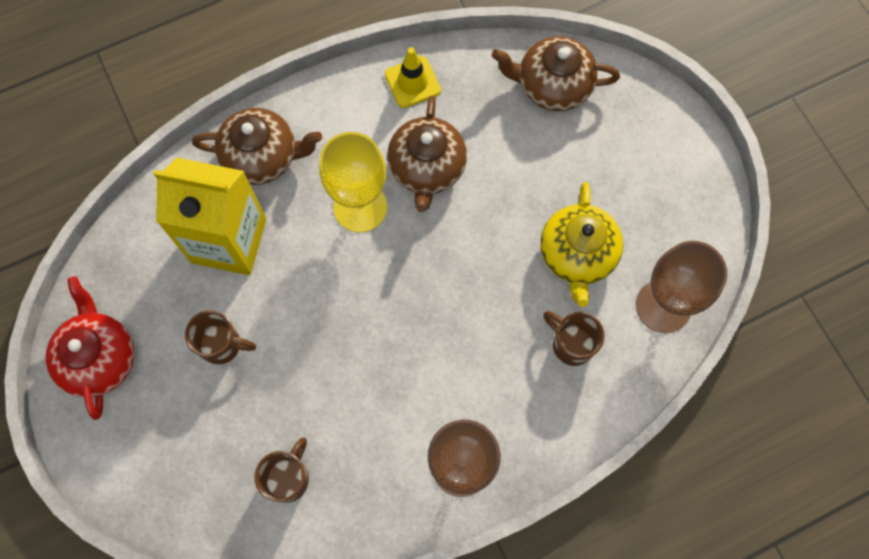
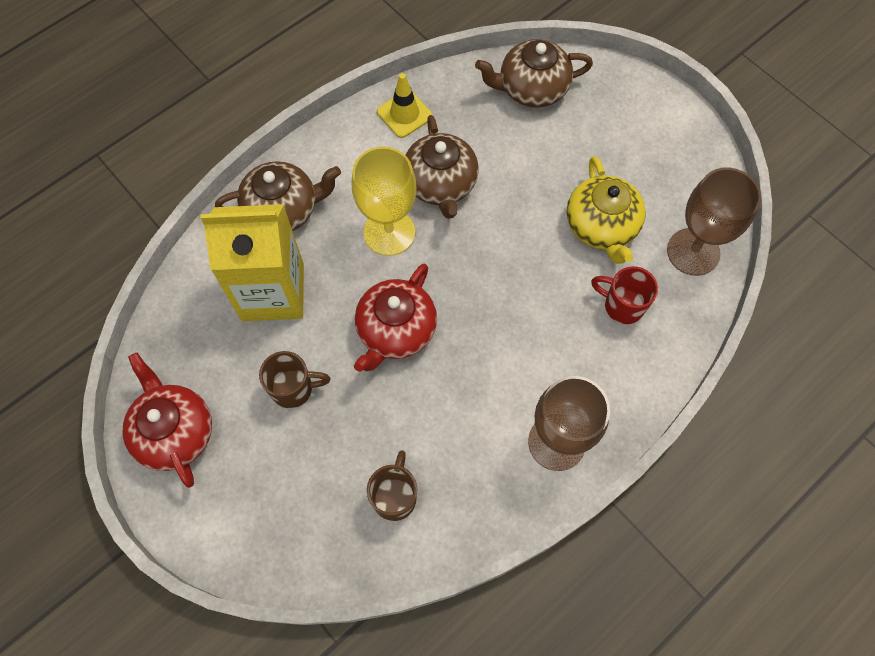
camera: 15 degrees left, 5 degrees down
brown mug [543,311,605,366] -> red mug [591,266,658,324]
none -> red teapot [354,264,437,372]

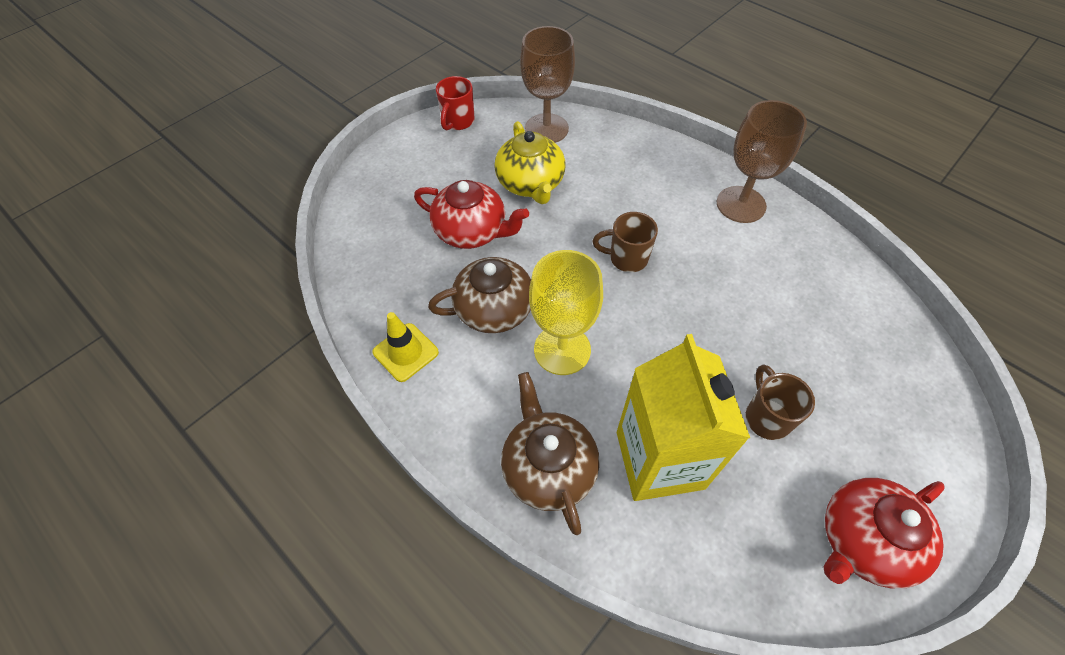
camera: 95 degrees left, 10 degrees down
red teapot [354,264,437,372] -> red teapot moved to [414,180,529,249]
brown mug [367,451,417,521] -> brown mug moved to [593,212,658,272]
brown teapot [475,39,593,108] -> none
yellow teapot [567,156,646,264] -> yellow teapot turned 90 degrees clockwise [494,121,566,204]
red mug [591,266,658,324] -> red mug moved to [436,76,475,130]

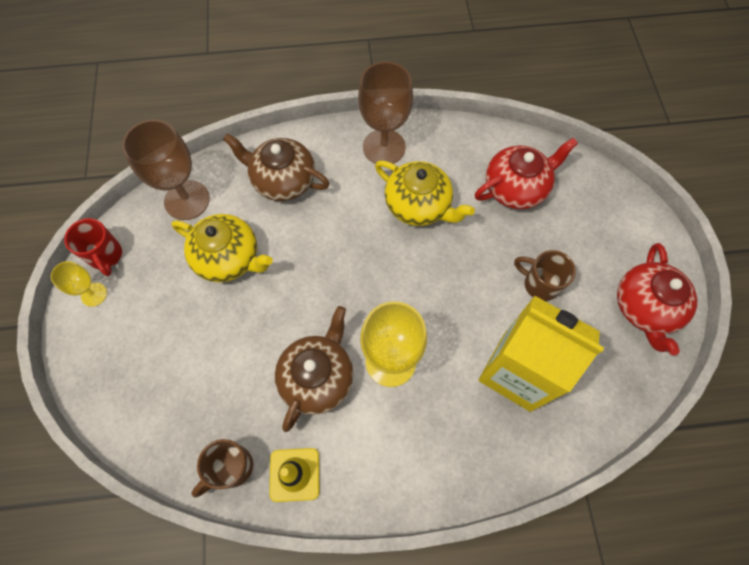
camera: 50 degrees left, 10 degrees up
red teapot [414,180,529,249] -> red teapot moved to [475,138,578,209]
brown teapot [501,372,600,535] -> brown teapot moved to [223,133,330,201]
brown mug [593,212,658,272] -> brown mug moved to [192,439,253,498]
none -> yellow goblet [51,261,107,307]
none -> yellow teapot [375,161,475,226]

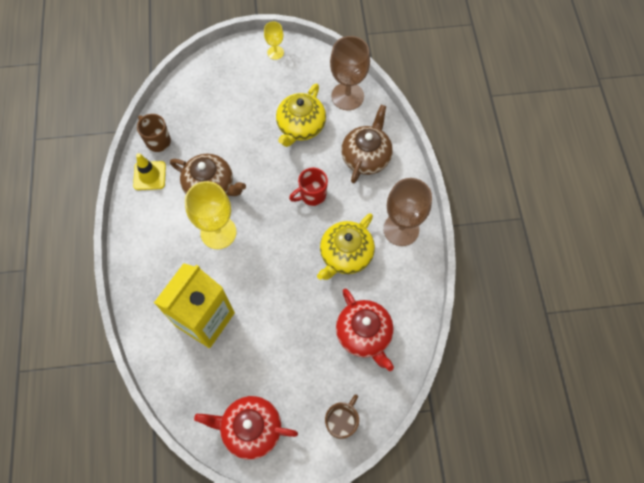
camera: 90 degrees right, 0 degrees up
red mug [64,218,122,276] -> red mug moved to [289,167,328,206]
brown mug [514,250,576,301] -> brown mug moved to [325,394,359,439]

